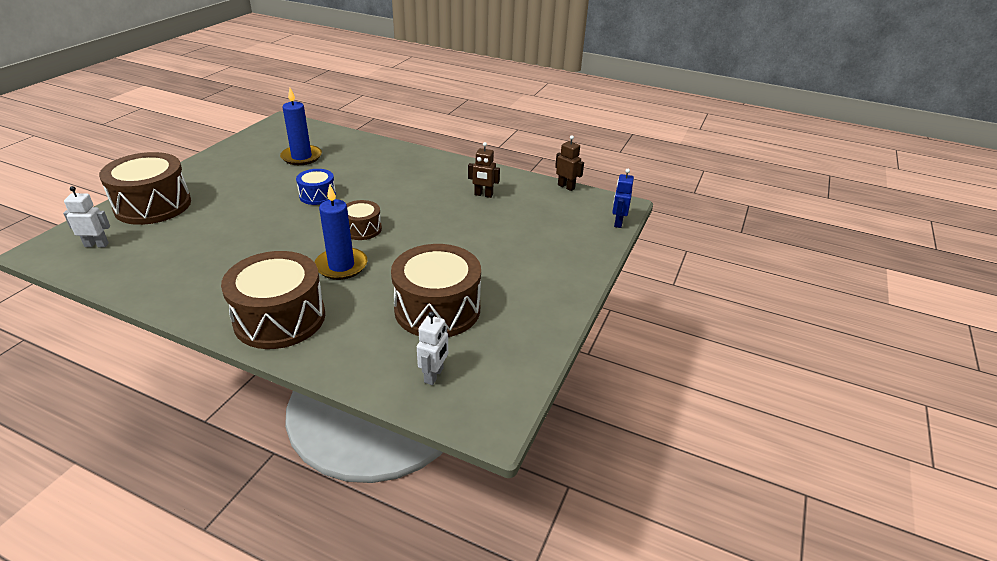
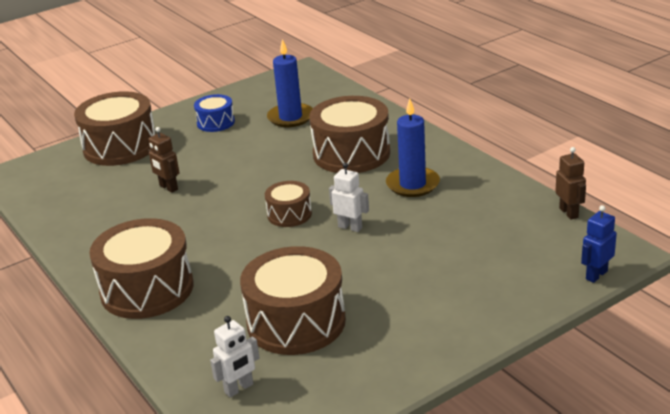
camera: 35 degrees right, 5 degrees down
white robot [63,186,110,247] -> white robot moved to [329,163,369,232]
blue drum [296,169,336,205] -> blue drum moved to [194,94,235,132]
blue candle [314,184,367,280] -> blue candle moved to [386,98,440,197]
brown robot [468,142,500,198] -> brown robot moved to [148,127,179,193]
none -> brown drum [309,96,390,173]

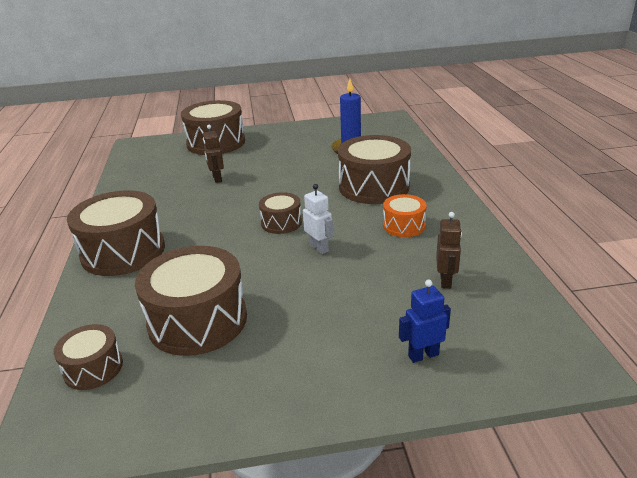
camera: 25 degrees right, 0 degrees up
blue drum [194,94,235,132] -> none
white robot [210,316,259,398] -> brown drum [53,324,123,390]
blue candle [386,98,440,197] -> orange drum [383,194,427,237]
brown robot [555,147,586,220] -> brown robot moved to [436,212,462,289]
blue robot [581,205,617,283] -> blue robot moved to [399,280,451,363]

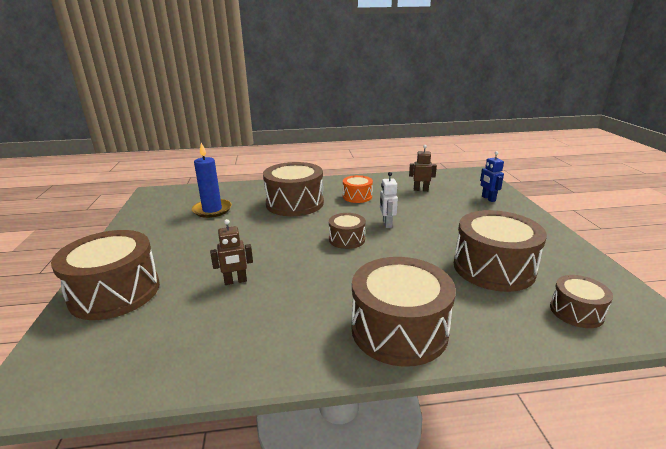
camera: 90 degrees left, 5 degrees down
white robot [303,184,333,254] -> white robot turned 60 degrees counterclockwise [380,172,398,228]

